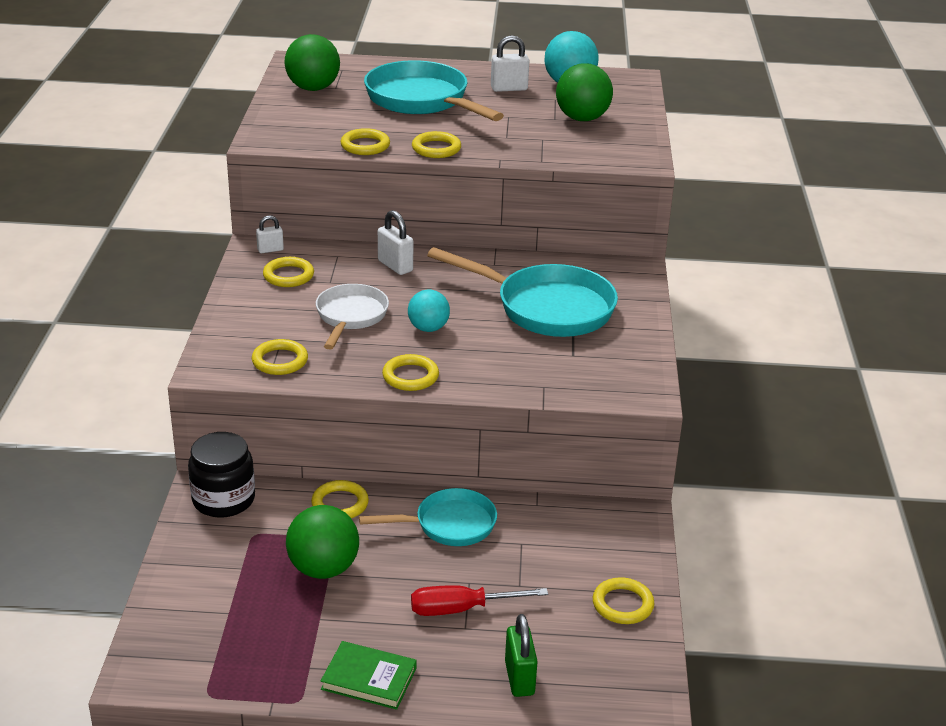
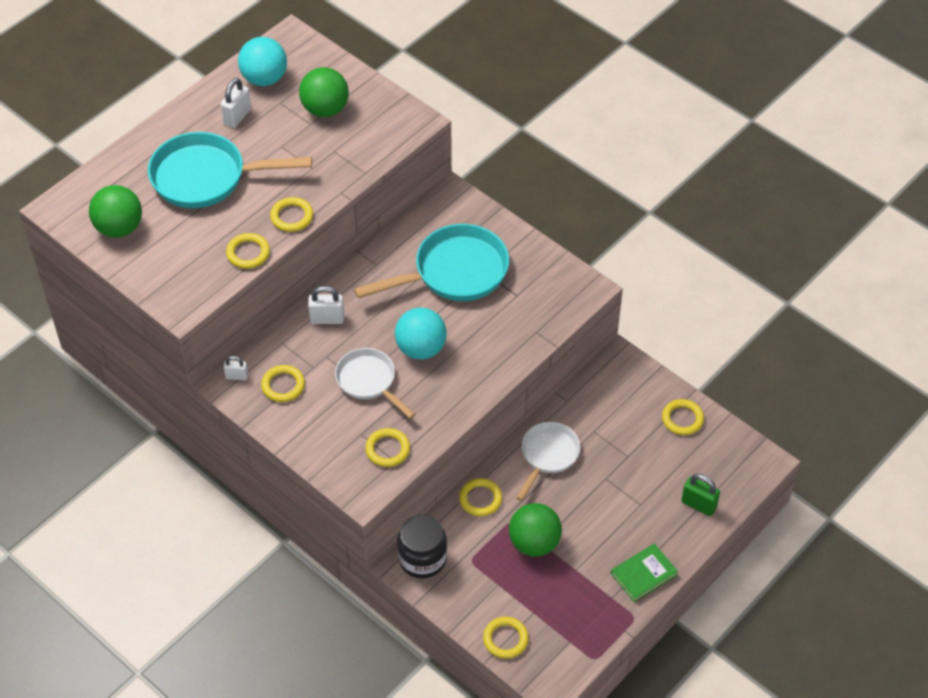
camera: 50 degrees left, 20 degrees up
white padlock [256,215,284,253] -> white padlock turned 75 degrees clockwise [223,356,248,380]
turquoise pan [359,488,497,546] -> white pan [516,422,580,501]
yellow ring [382,354,439,391] -> yellow ring moved to [483,617,529,659]
turquoise ball [408,290,450,332] -> turquoise ball [395,308,447,359], size x1.53
red screwdriver [411,585,548,616] -> none

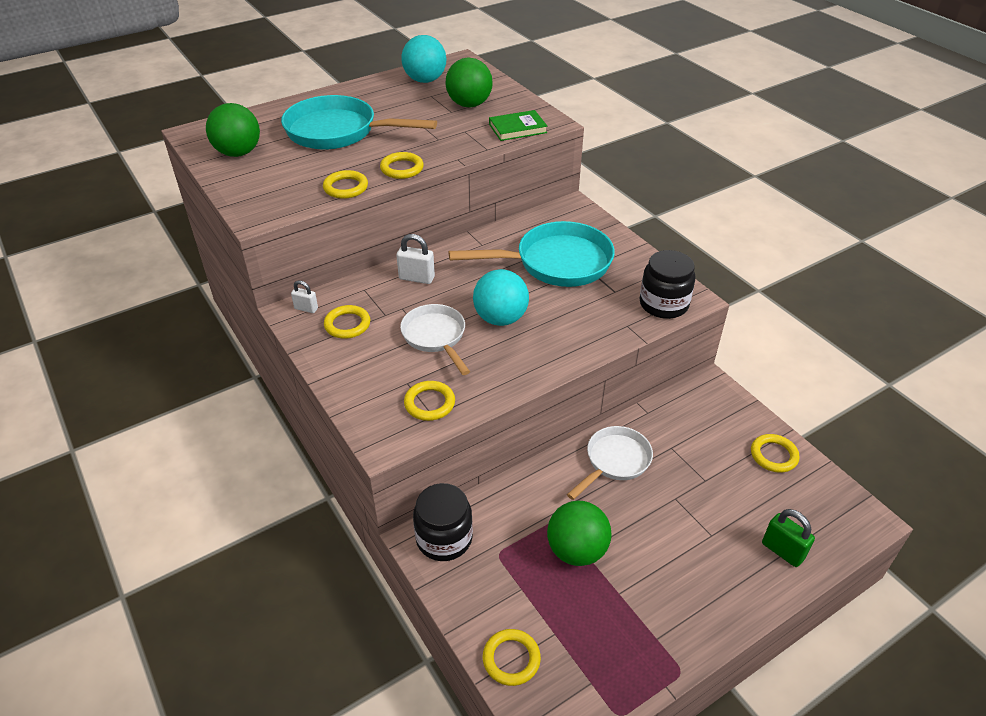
camera: 15 degrees right, 10 degrees down
white padlock [220,78,251,128] -> none
yellow ring [459,478,502,516] -> none
green book [611,543,678,602] -> green book moved to [489,110,547,141]
none -> black jar [639,250,696,319]

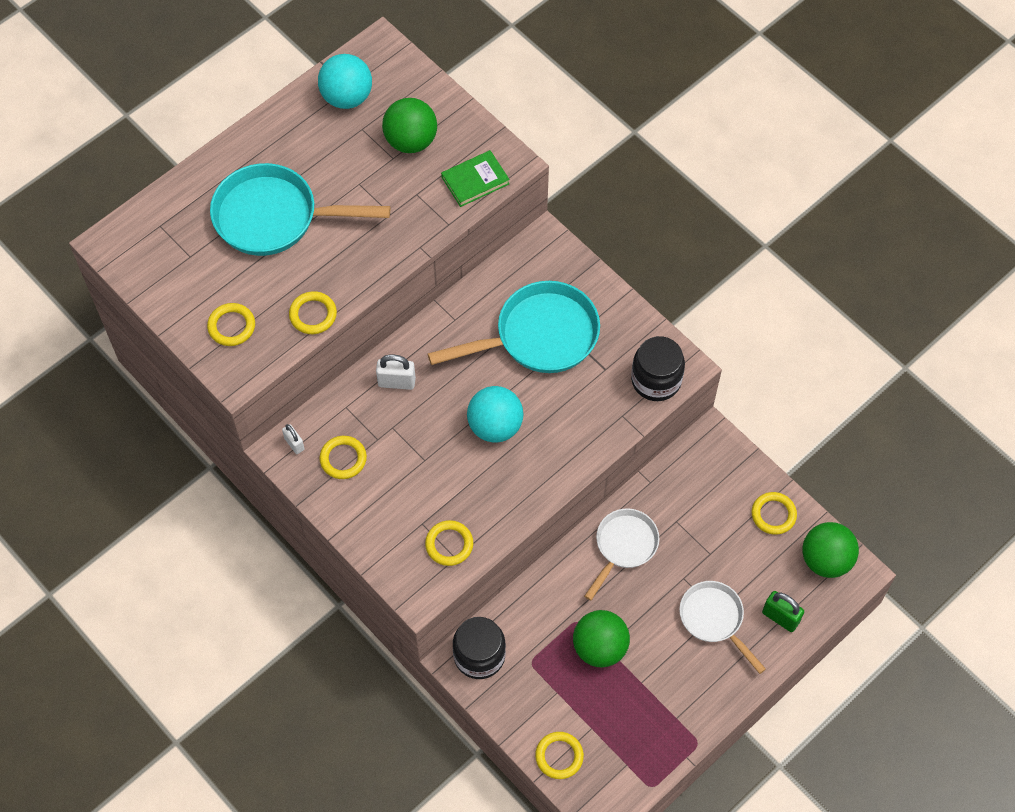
camera: 10 degrees left, 20 degrees up
green ball [206,103,260,157] -> green ball moved to [802,522,859,578]
white padlock [291,281,318,313] -> white padlock turned 45 degrees clockwise [282,424,305,454]
yellow ring [380,152,424,179] -> yellow ring moved to [207,303,255,346]
white pan [400,304,470,375] -> white pan moved to [679,581,766,674]

